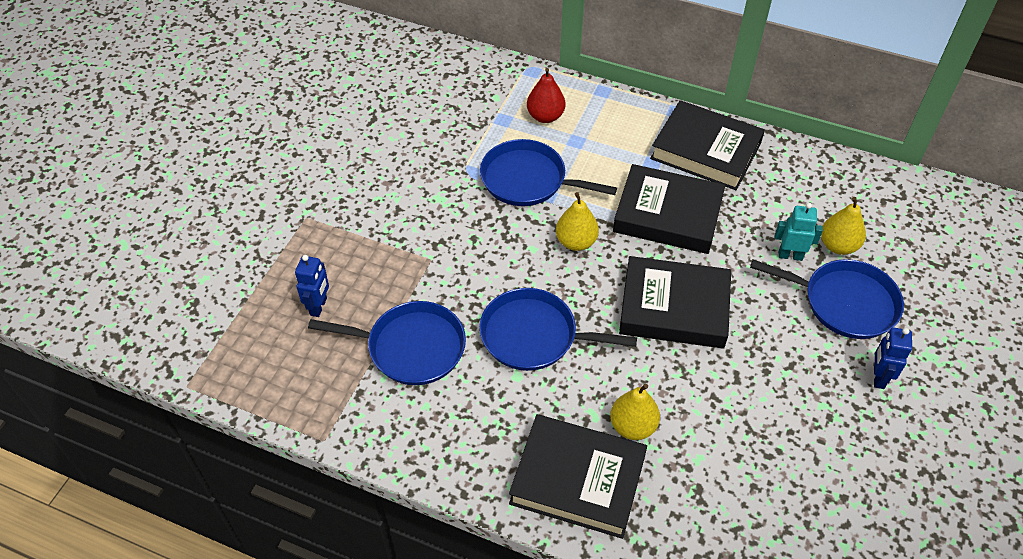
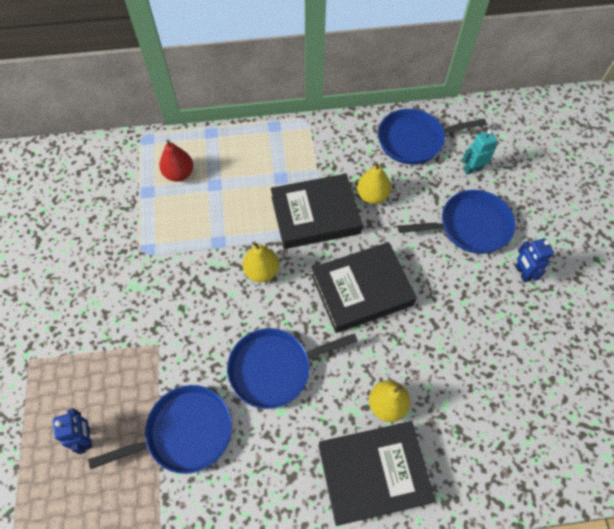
camera: 30 degrees left, 10 degrees up
blue pan [480,139,617,206] -> blue pan moved to [378,109,486,165]
black book [650,100,765,190] -> none
turquoise robot [775,203,823,261] -> turquoise robot moved to [462,129,497,175]
yellow pear [821,197,866,255] -> yellow pear moved to [357,161,391,204]

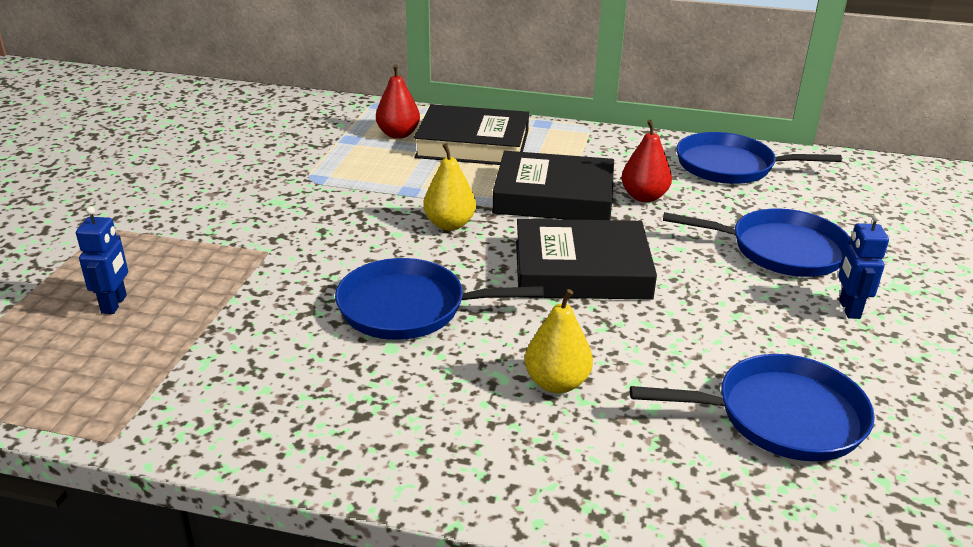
camera: 20 degrees right, 30 degrees down
blue pan [88,385,232,474] -> blue pan moved to [630,354,875,461]
black book [319,421,436,526] -> black book moved to [414,104,529,165]
yellow pear [357,161,391,204] -> red pear [622,120,672,202]
turquoise robot [462,129,497,175] -> none

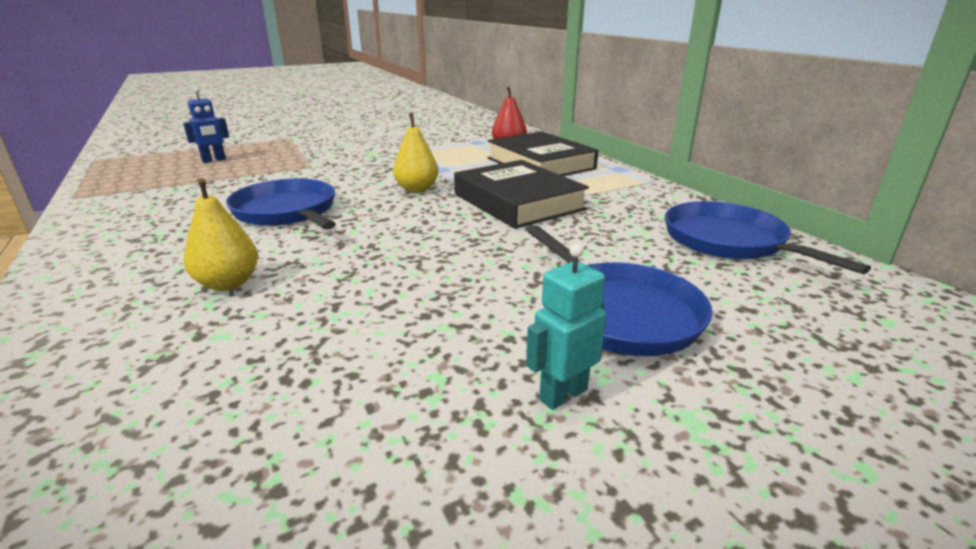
camera: 50 degrees right, 5 degrees down
black book [516,219,657,300] -> none
red pear [622,120,672,202] -> none
blue pan [630,354,875,461] -> none
blue robot [838,213,889,319] -> turquoise robot [526,244,606,410]

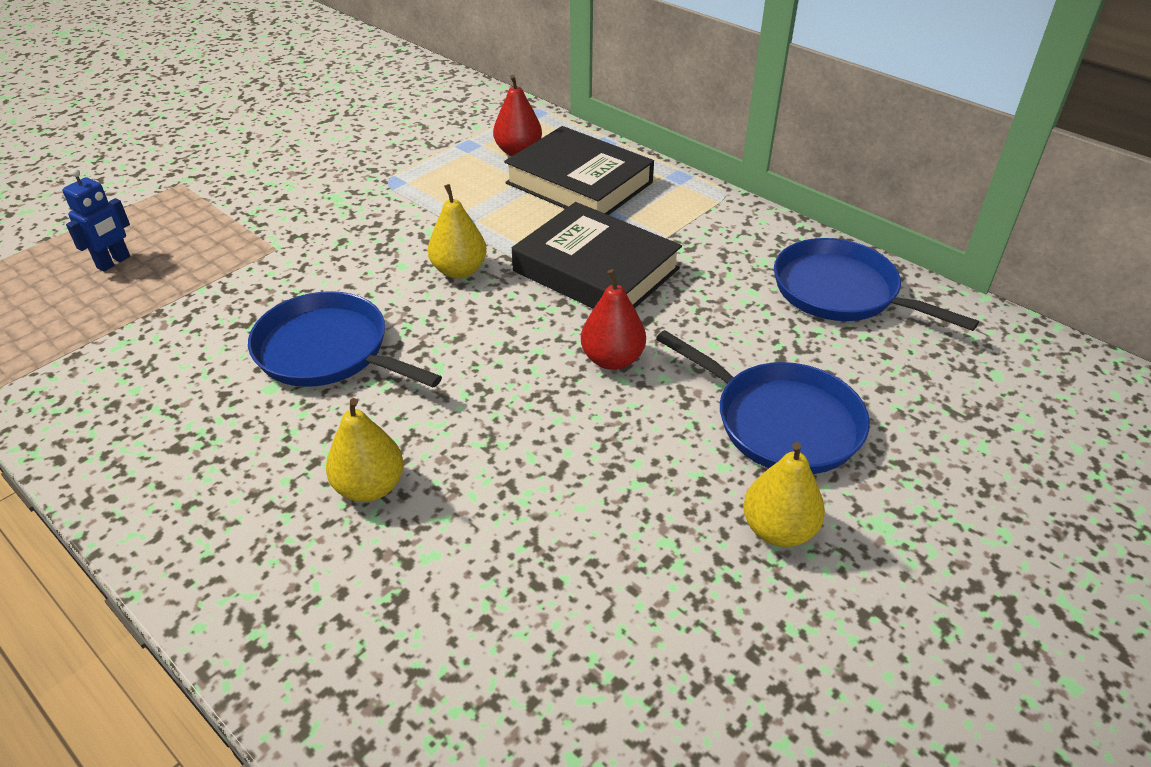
camera: 20 degrees left, 15 degrees up
turquoise robot [526,244,606,410] -> yellow pear [743,442,825,547]
none -> red pear [581,269,646,370]

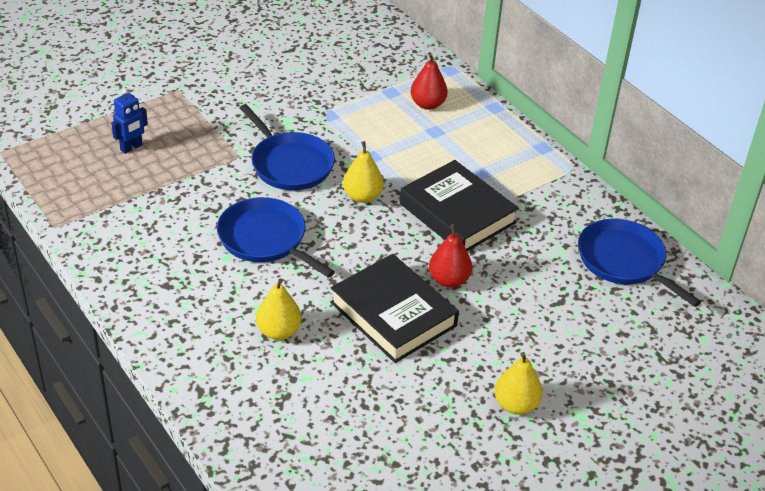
camera: 10 degrees right, 0 degrees up
black book [504,126,654,215] -> black book moved to [330,254,459,363]
blue pan [656,330,870,474] -> blue pan moved to [240,104,335,190]

